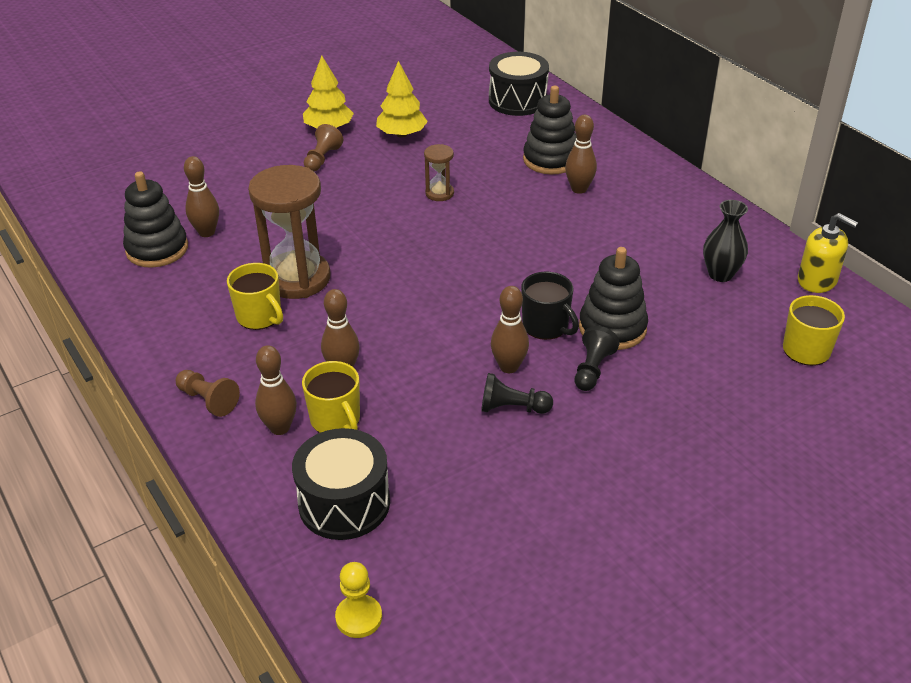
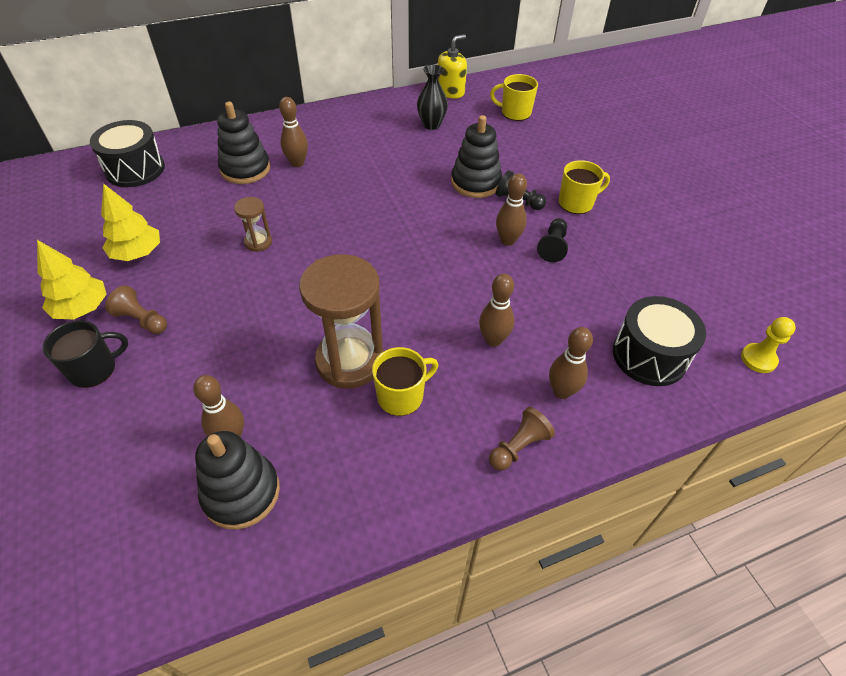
camera: 80 degrees left, 10 degrees up
yellow mug [302,361,360,433] -> yellow mug moved to [559,160,610,214]
black mug [521,272,579,340] -> black mug moved to [43,320,128,388]

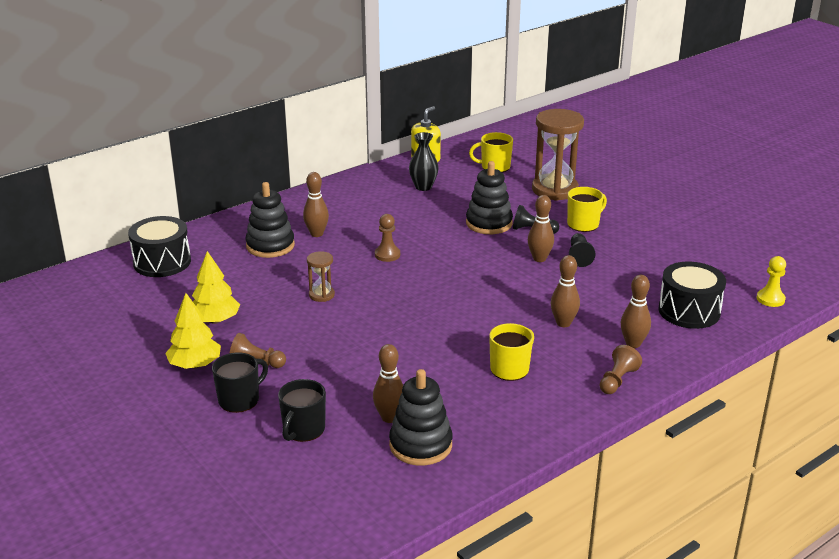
camera: 15 degrees left, 20 degrees down
brown hourglass [299,254,384,389] -> brown hourglass moved to [532,109,584,201]
none -> black mug [278,379,326,442]
none -> brown pawn [375,214,400,262]

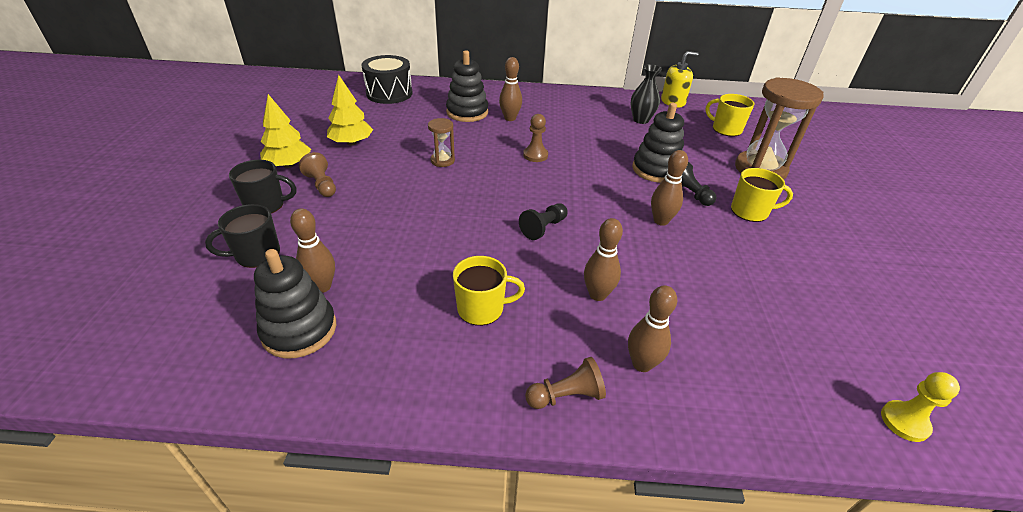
camera: 40 degrees right, 10 degrees up
black pawn [569,233,595,267] -> black pawn moved to [519,203,568,240]
black drum [658,262,726,329] -> none

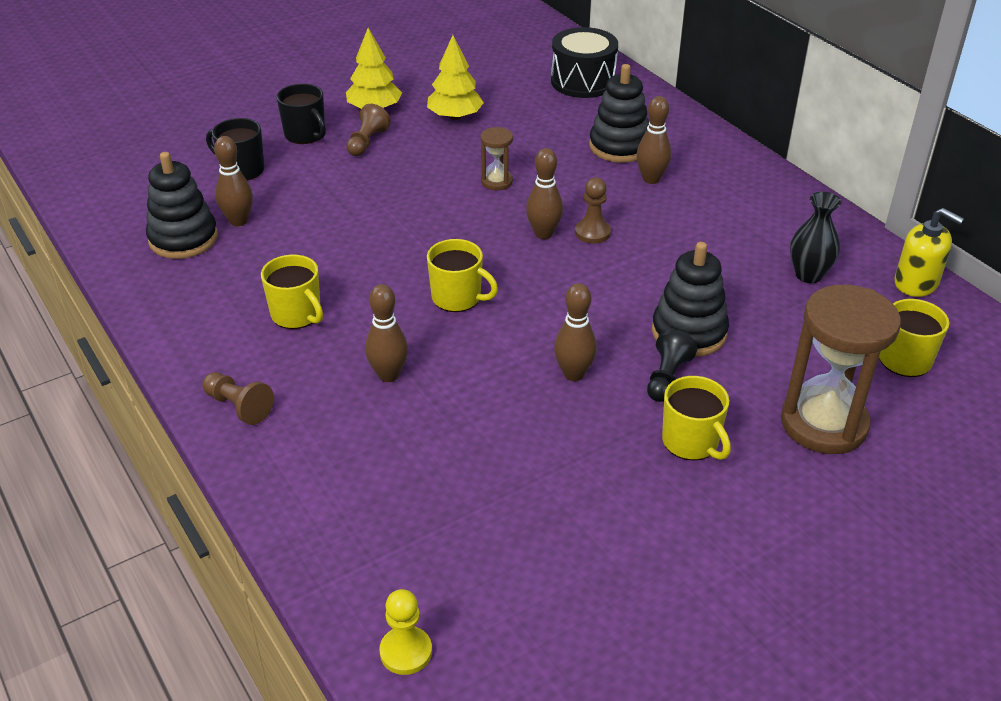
camera: 55 degrees right, 0 degrees up
black pawn [519,203,568,240] -> yellow mug [427,239,498,312]
brown bowling pin [628,285,677,372] -> brown bowling pin moved to [526,148,563,239]

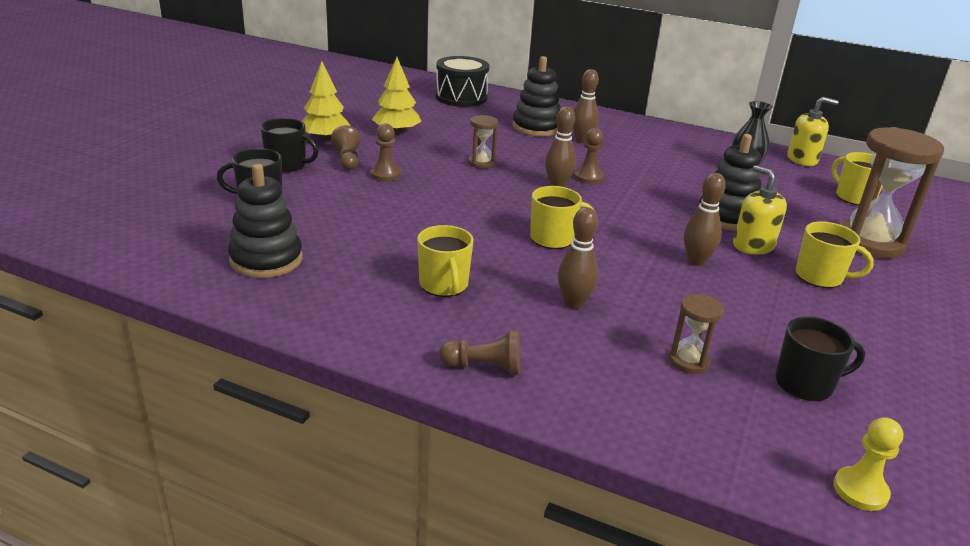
camera: 35 degrees left, 10 degrees down
brown bowling pin [214,136,253,226] -> none
yellow mug [261,255,323,329] -> yellow mug turned 60 degrees clockwise [417,225,474,297]
black pawn [647,330,698,402] -> yellow soap dispenser [733,165,787,255]
none -> brown pawn [370,123,401,182]
none -> brown hourglass [669,294,724,374]
none -> black mug [775,316,865,401]

